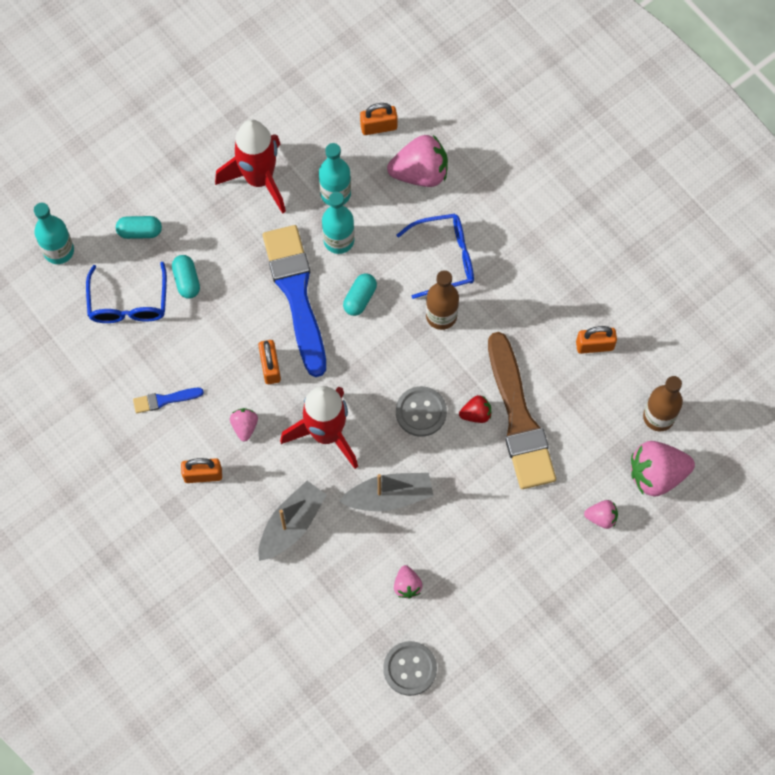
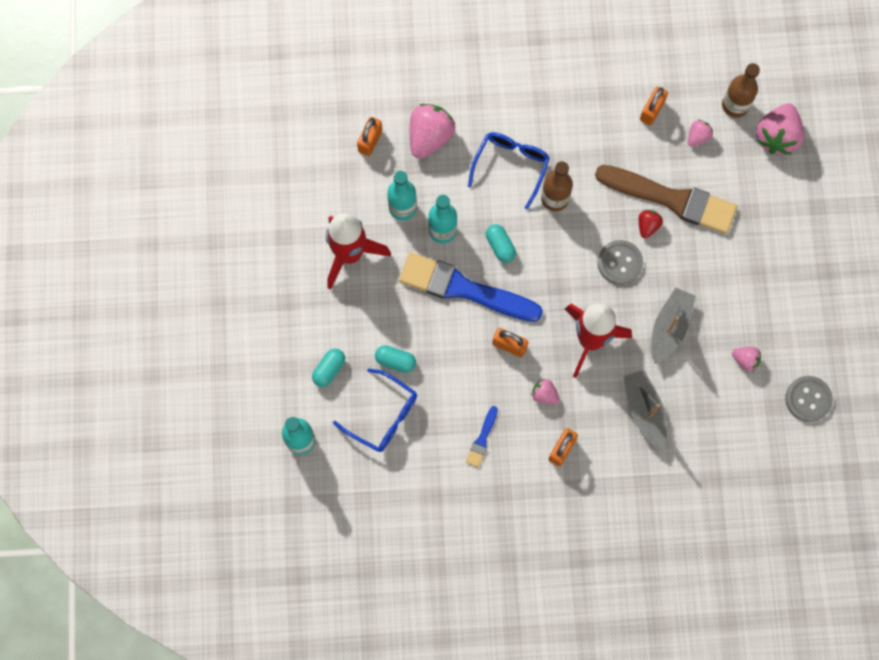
camera: 55 degrees left, 5 degrees up
pink strawberry [584,500,618,529] -> pink strawberry moved to [688,120,713,147]

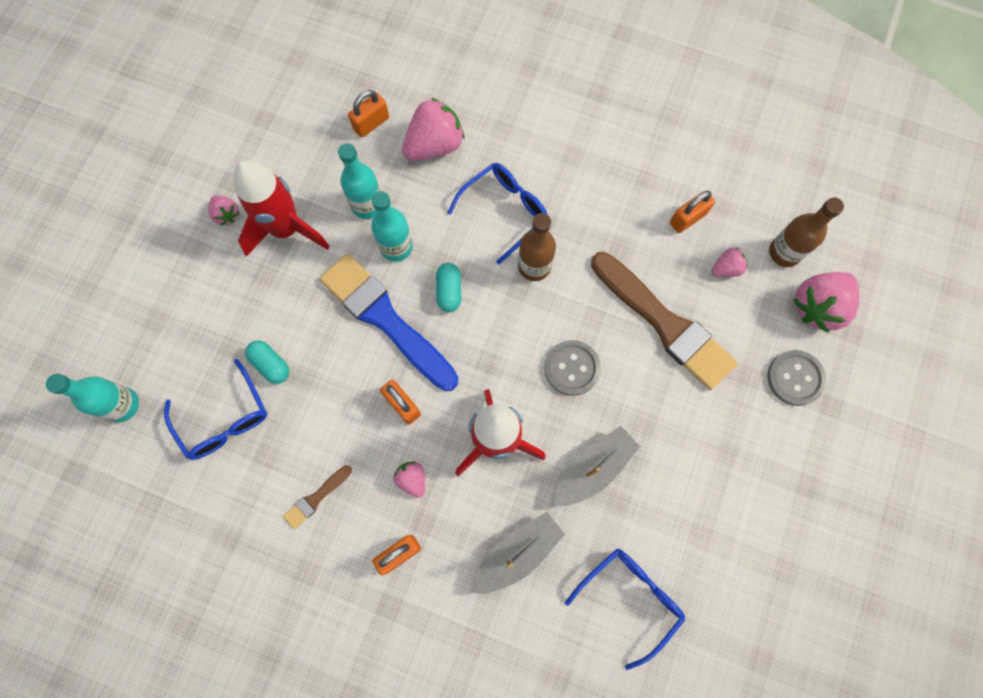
camera: 25 degrees right, 0 degrees up
turquoise capsule [312,349,345,387] -> none
blue brush [466,406,498,467] -> brown brush [283,465,352,529]
grey boat [623,370,667,451] -> grey boat turned 45 degrees clockwise [471,512,565,594]
red strawberry [639,210,663,238] -> none
pink strawberry [732,347,761,372] -> pink strawberry moved to [209,195,240,225]
grey button [785,376,833,422] -> grey button moved to [768,350,826,406]
none -> blue glasses [565,549,685,670]

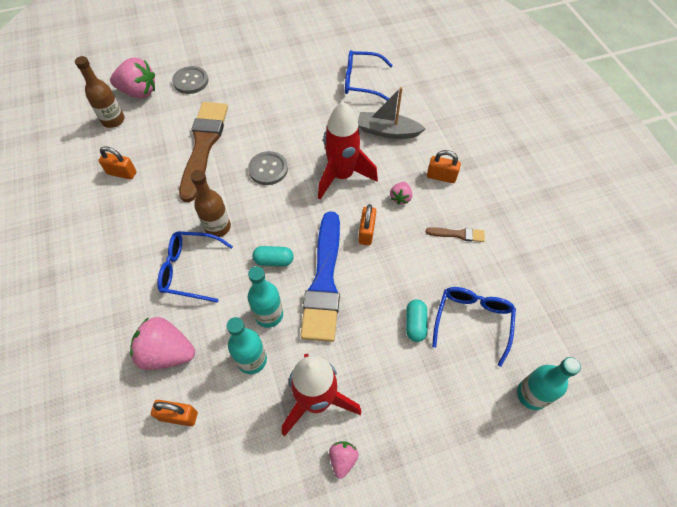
camera: 130 degrees left, 15 degrees down
turquoise capsule [436,263,461,312] -> turquoise capsule turned 45 degrees clockwise [253,246,294,266]
grey boat [553,426,640,506] -> none
pink strawberry [712,247,748,277] -> none

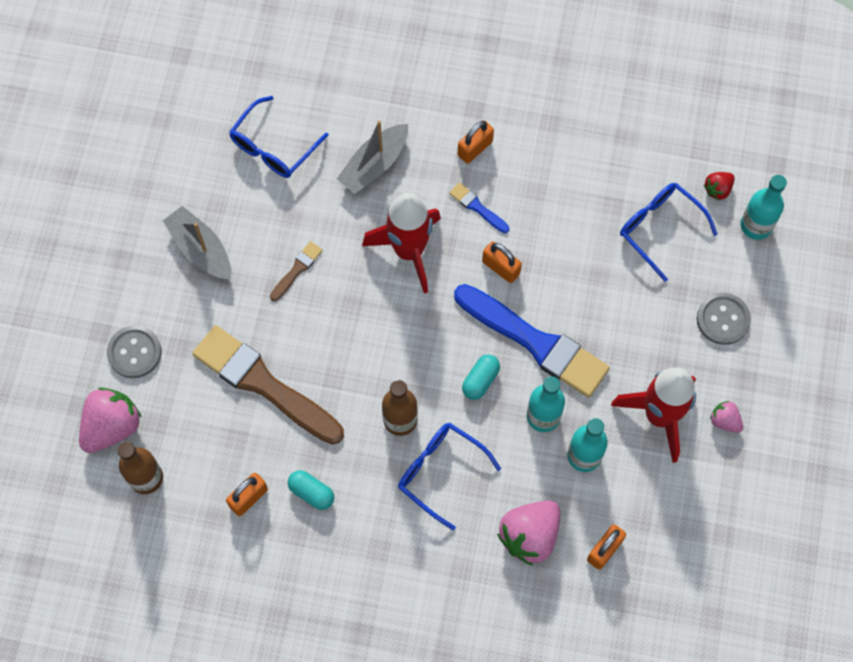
camera: 60 degrees left, 10 degrees up
blue glasses [157,231,233,303] -> blue glasses turned 90 degrees clockwise [398,423,501,530]
grey button [248,151,288,185] -> grey button moved to [697,293,751,345]
pink strawberry [390,182,412,205] -> blue brush [449,182,509,233]
turquoise capsule [406,299,428,342] -> turquoise capsule moved to [288,470,334,510]
brown brush [426,227,485,242] -> brown brush moved to [270,241,323,301]
none -> grey boat [163,206,231,280]
none -> red strawberry [704,172,735,200]

